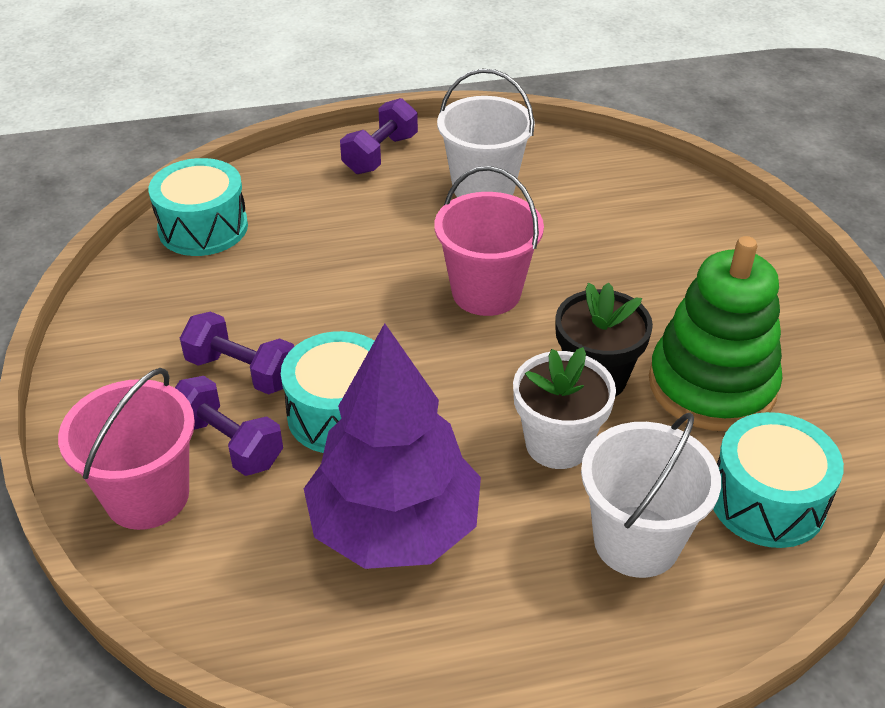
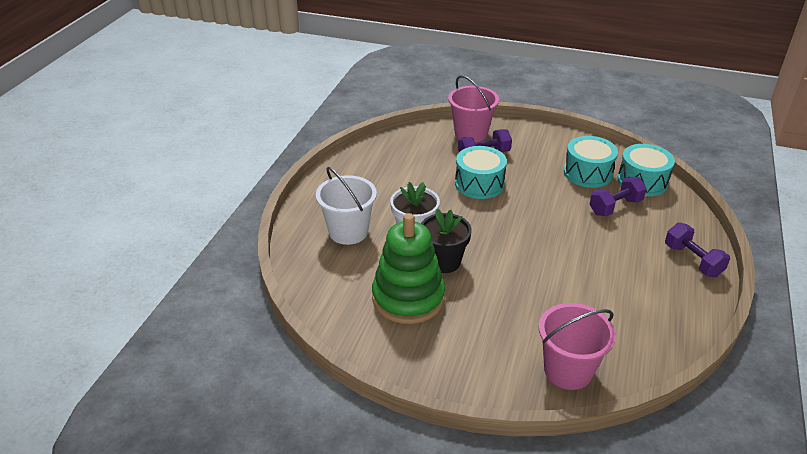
camera: 120 degrees right, 5 degrees down
purple dumbbell [180,312,294,394] -> purple dumbbell moved to [589,177,647,216]
purple tree [304,323,481,569] -> none
pink bucket [434,166,544,316] -> pink bucket moved to [539,303,616,390]
white bucket [437,69,535,197] -> none
turquoise drum [713,412,844,548] -> turquoise drum moved to [564,136,618,188]

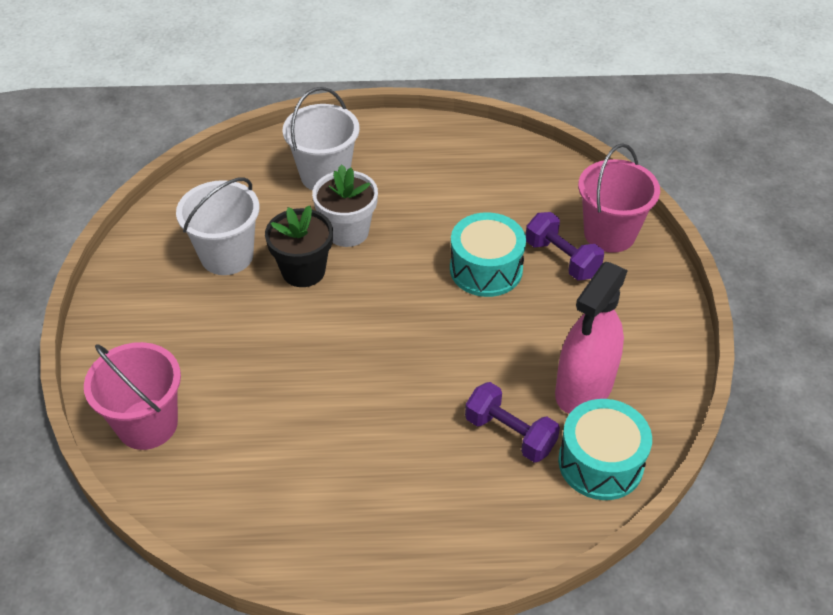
camera: 70 degrees right, 10 degrees up
green stacking toy [372,213,445,324] -> white bucket [176,177,260,275]
turquoise drum [564,136,618,188] -> pink spray bottle [555,262,628,414]
purple dumbbell [665,223,730,277] -> none

